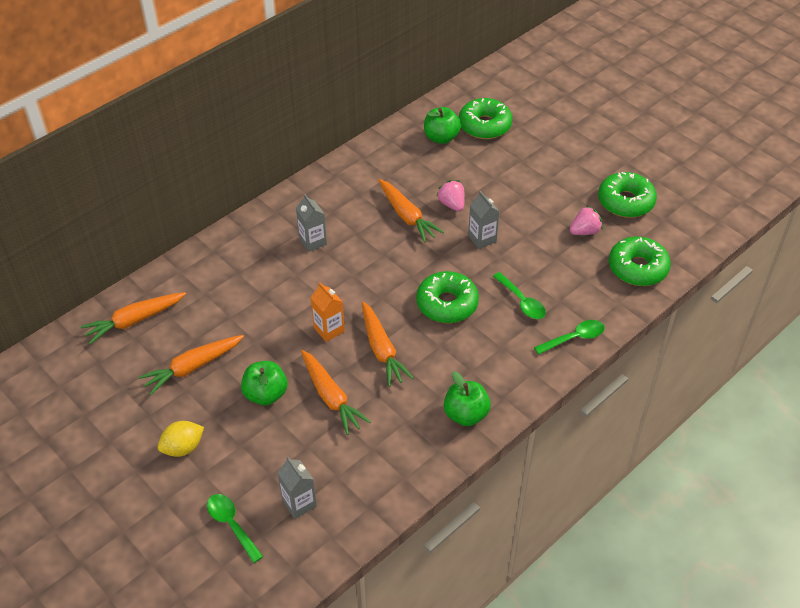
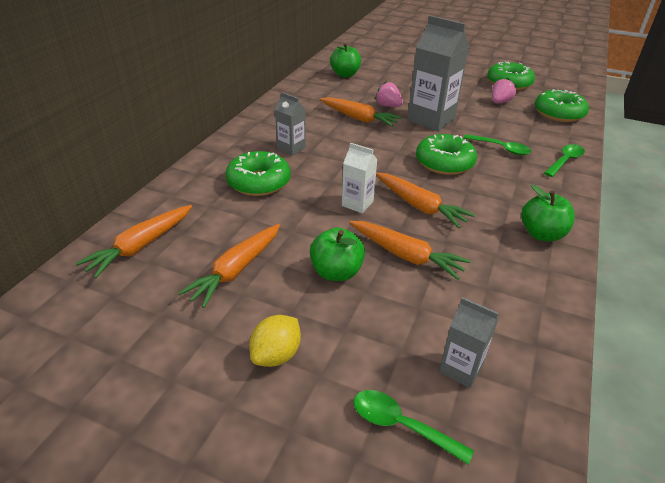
camera: 25 degrees left, 10 degrees down
orange carton [311,282,345,342] -> white carton [342,143,378,213]
green donut [459,98,512,139] -> green donut moved to [225,151,290,196]
grey carton [468,191,500,249] -> grey carton [407,15,469,131], size x1.90

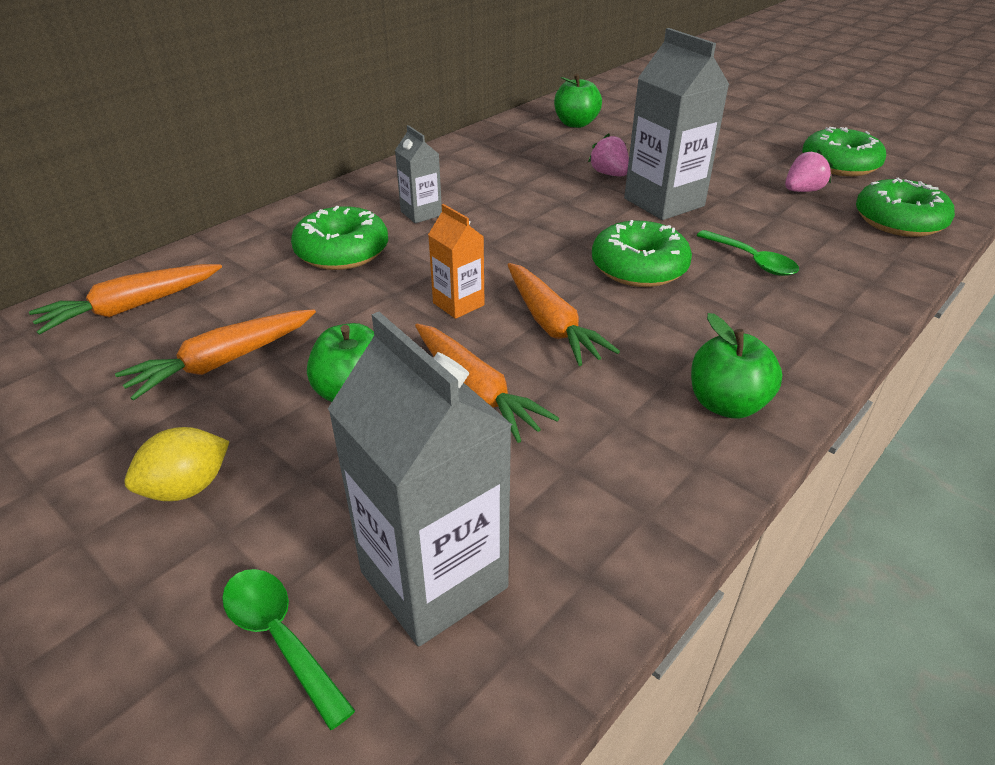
camera: 20 degrees right, 0 degrees up
orange carrot [320,97,402,127] -> none
white carton [342,143,378,213] -> orange carton [428,204,485,319]
grey carton [439,297,498,388] -> grey carton [328,312,512,646], size x1.90
green spoon [544,144,585,177] -> none

